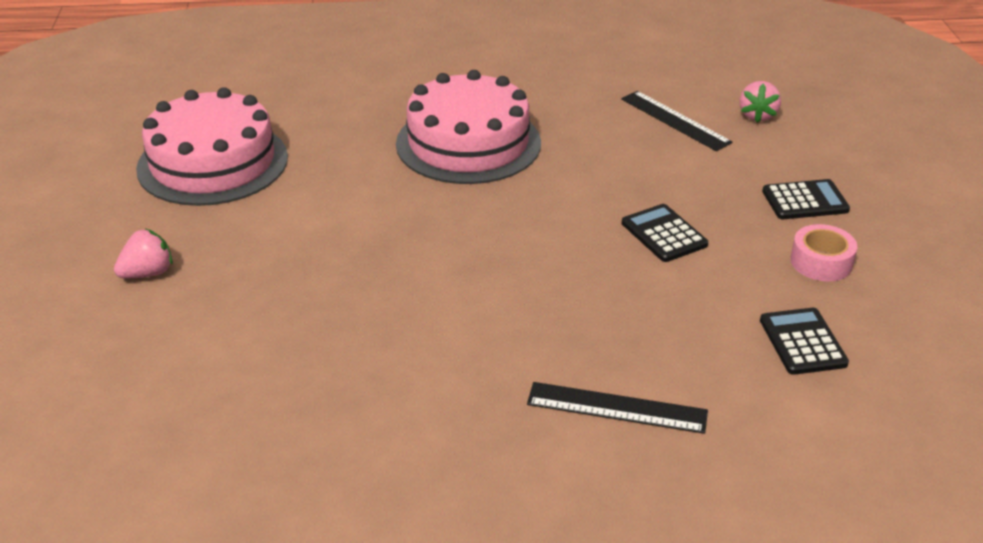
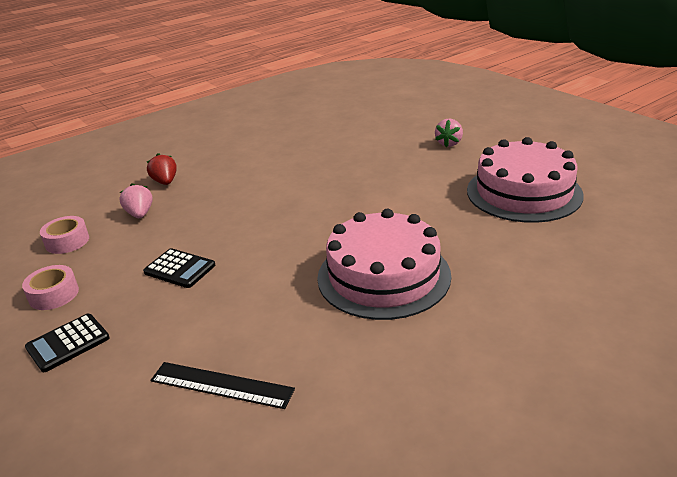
camera: 150 degrees right, 5 degrees down
black ruler [527,382,708,434] -> red strawberry [147,153,176,185]
pink strawberry [740,81,781,123] -> pink strawberry moved to [119,183,153,218]
black calculator [760,308,849,375] -> pink tape [40,216,89,254]

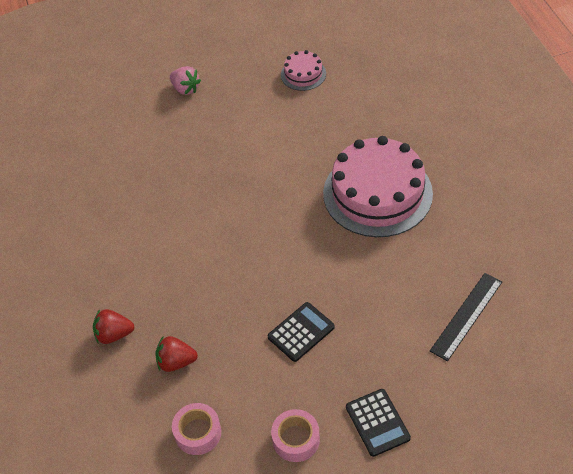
camera: 70 degrees left, 20 degrees up
pink strawberry [119,183,153,218] -> red strawberry [155,336,198,372]
pink cake [467,137,584,223] -> pink cake [281,50,326,91], size x0.47

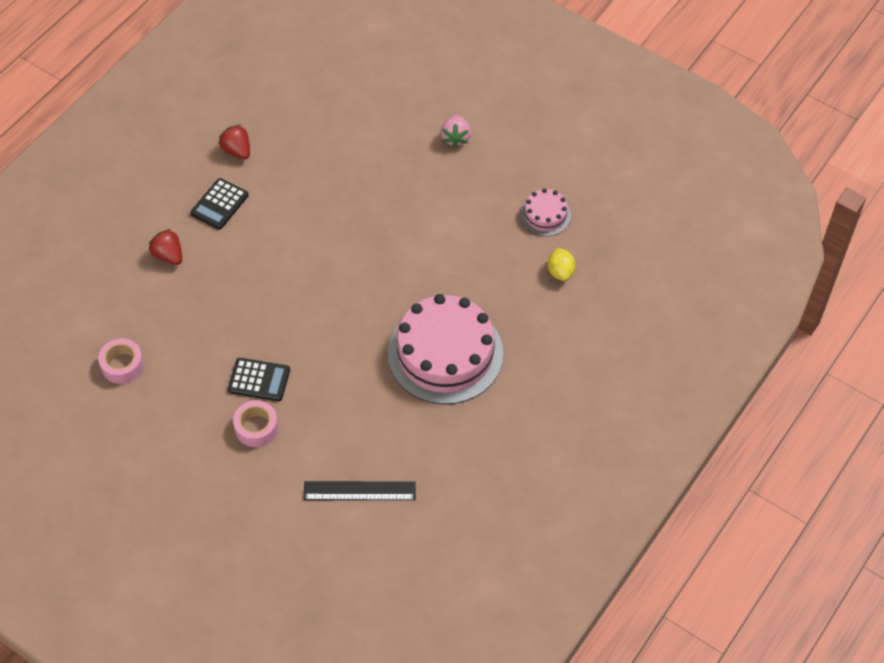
camera: 50 degrees right, 5 degrees up
red strawberry [155,336,198,372] -> red strawberry moved to [219,124,250,159]
pink tape [271,409,320,462] -> pink tape moved to [233,400,278,447]
black calculator [346,389,411,457] -> black calculator moved to [190,178,249,230]
none -> yellow lemon [548,248,575,281]

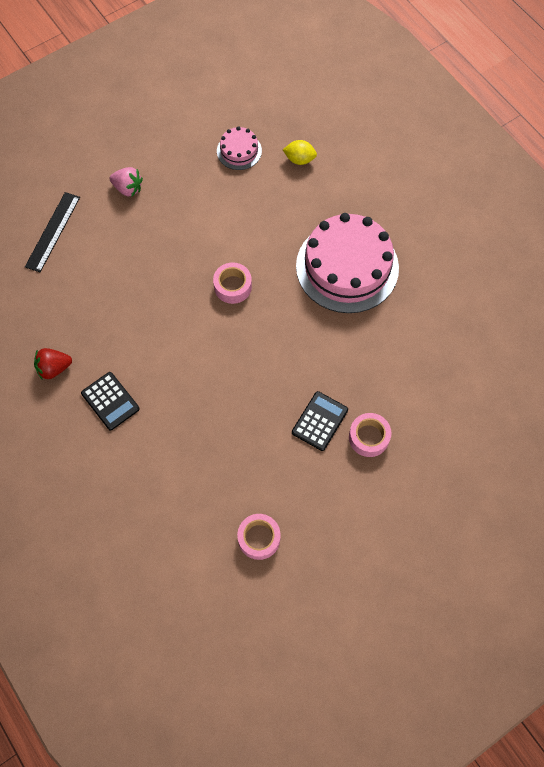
camera: 70 degrees left, 10 degrees up
red strawberry [149,229,182,265] -> none
black ruler [303,481,416,500] -> black ruler moved to [25,192,80,272]
none -> pink tape [213,262,252,304]

